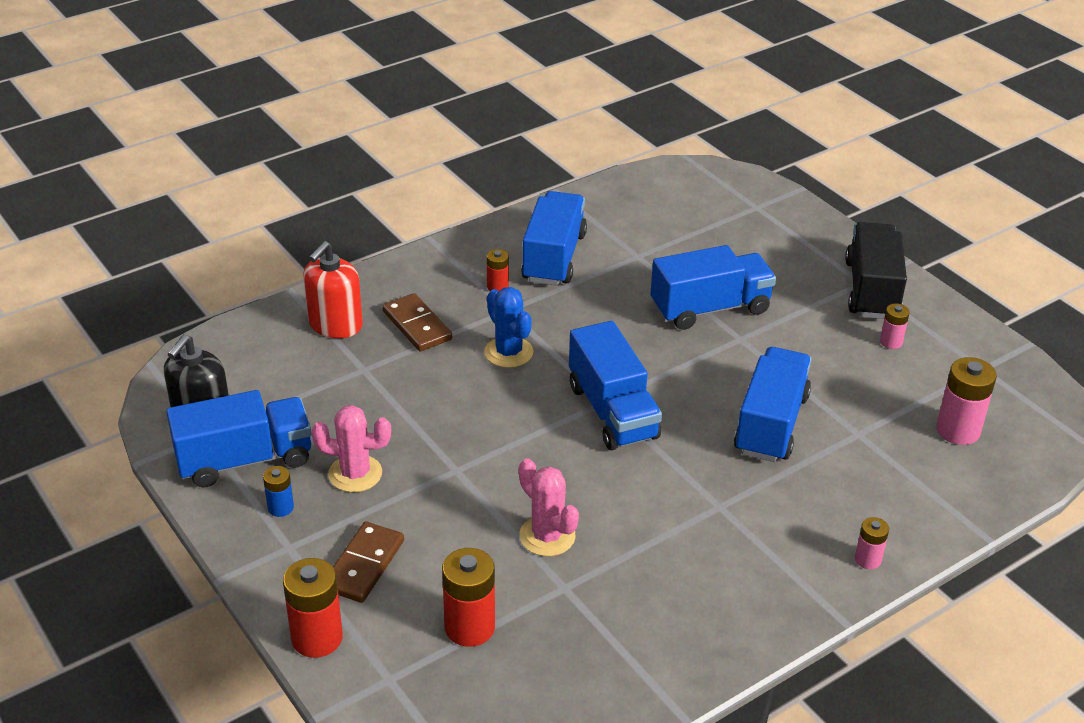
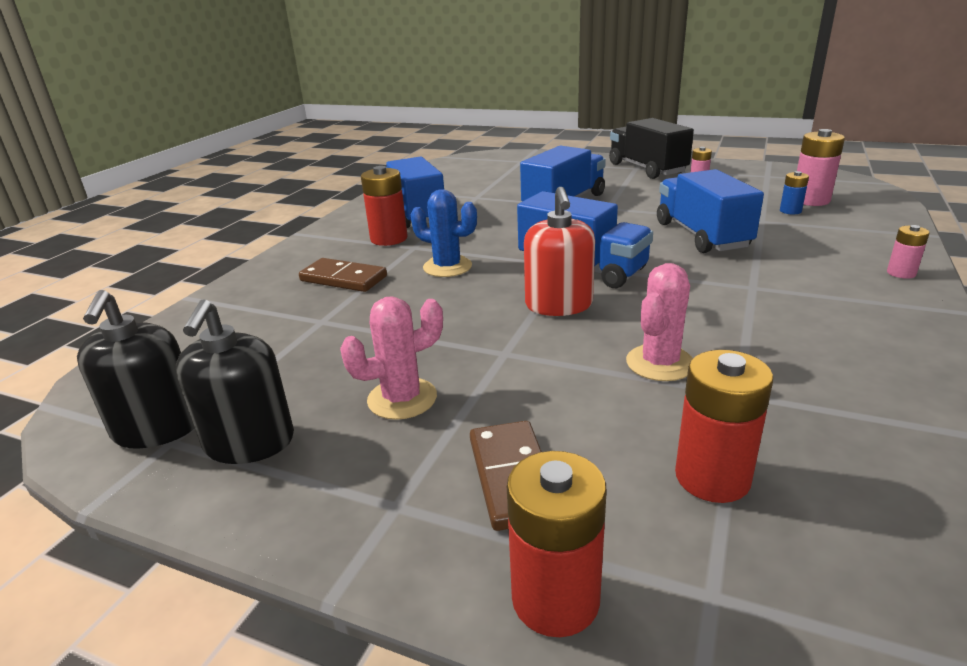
camera: 30 degrees left, 10 degrees down
blue truck [166,390,312,488] -> black soap dispenser [176,299,294,464]
blue battery [263,466,294,517] -> blue battery moved to [780,171,809,215]
red soap dispenser [303,241,363,338] -> red soap dispenser moved to [524,187,595,316]
red battery [487,249,509,291] -> red battery [361,166,408,246], size x1.80
pink cactus [519,458,579,556] -> pink cactus turned 75 degrees counterclockwise [626,263,693,381]

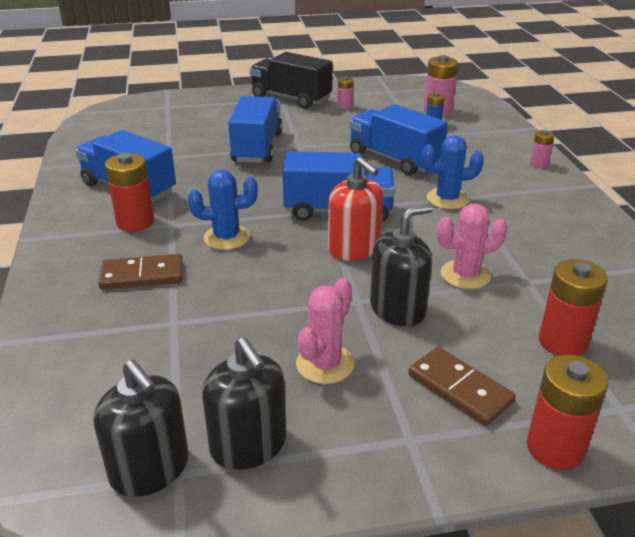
camera: 35 degrees left, 5 degrees up
pink cactus [626,263,693,381] -> pink cactus turned 75 degrees clockwise [437,204,507,289]
none -> black soap dispenser [370,204,433,327]
none -> blue cactus [421,135,484,209]

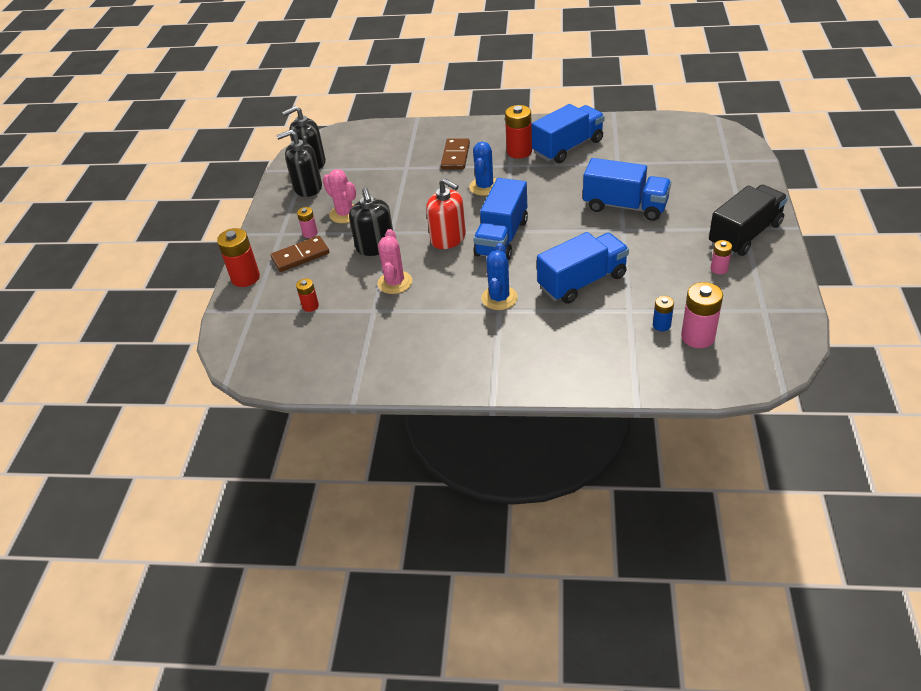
camera: 110 degrees right, 10 degrees up
red soap dispenser [328,157,383,261] -> red soap dispenser turned 120 degrees counterclockwise [426,178,466,249]
pink battery [530,130,555,168] -> pink battery moved to [297,207,318,238]
red battery [539,259,608,356] -> red battery [296,278,319,312], size x0.56

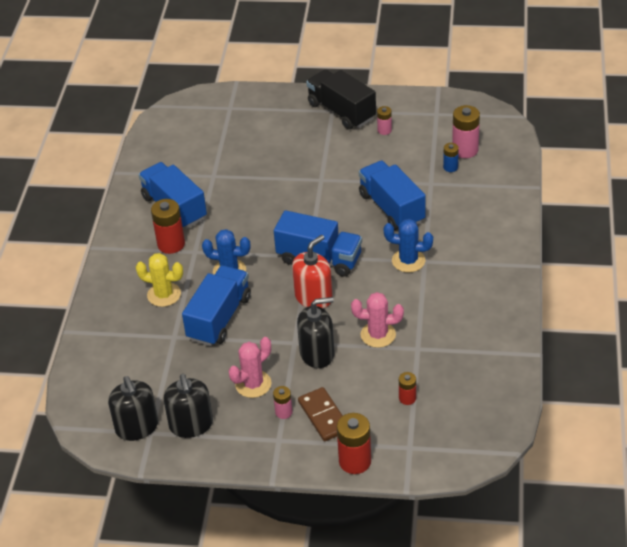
camera: 90 degrees left, 0 degrees up
brown domino [441,138,470,169] -> yellow cactus [136,253,183,307]
blue truck [583,158,671,221] -> blue truck moved to [182,265,251,346]

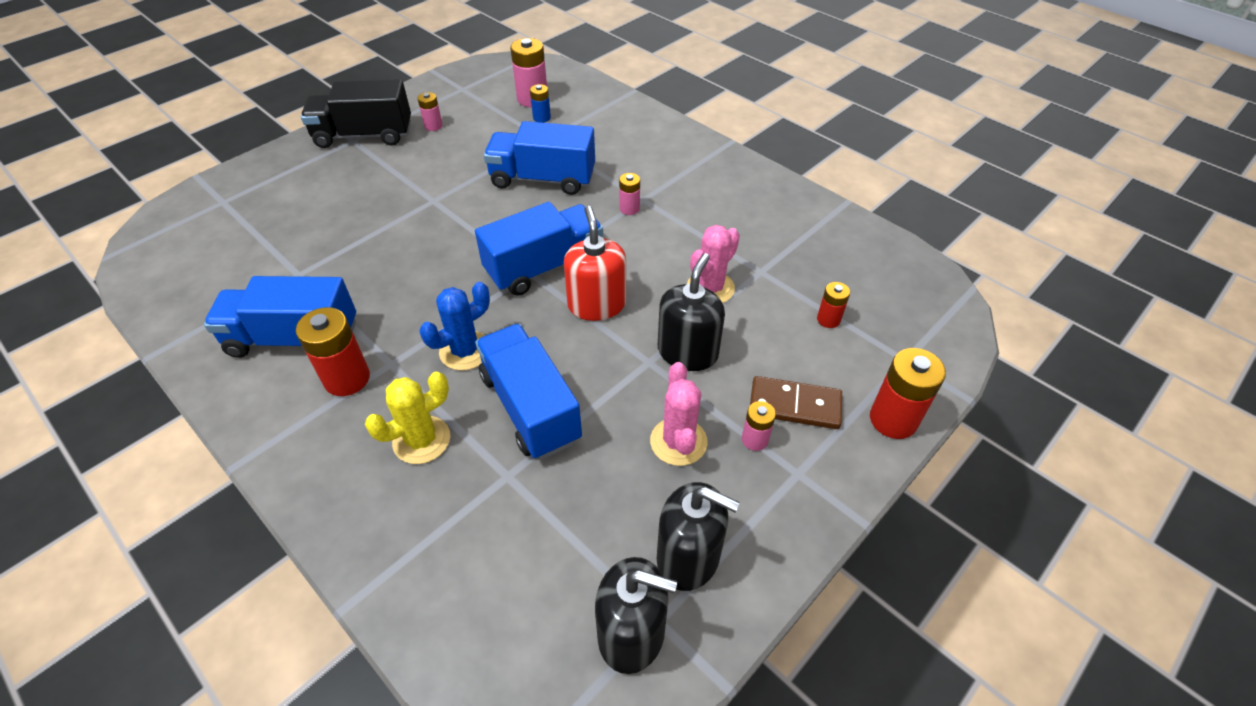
camera: 55 degrees left, 5 degrees up
blue cactus [384,219,433,272] -> pink battery [619,173,640,215]

